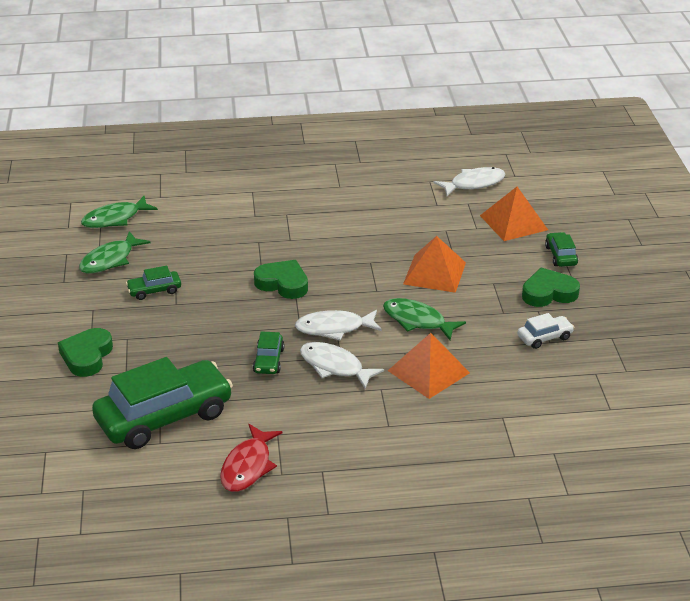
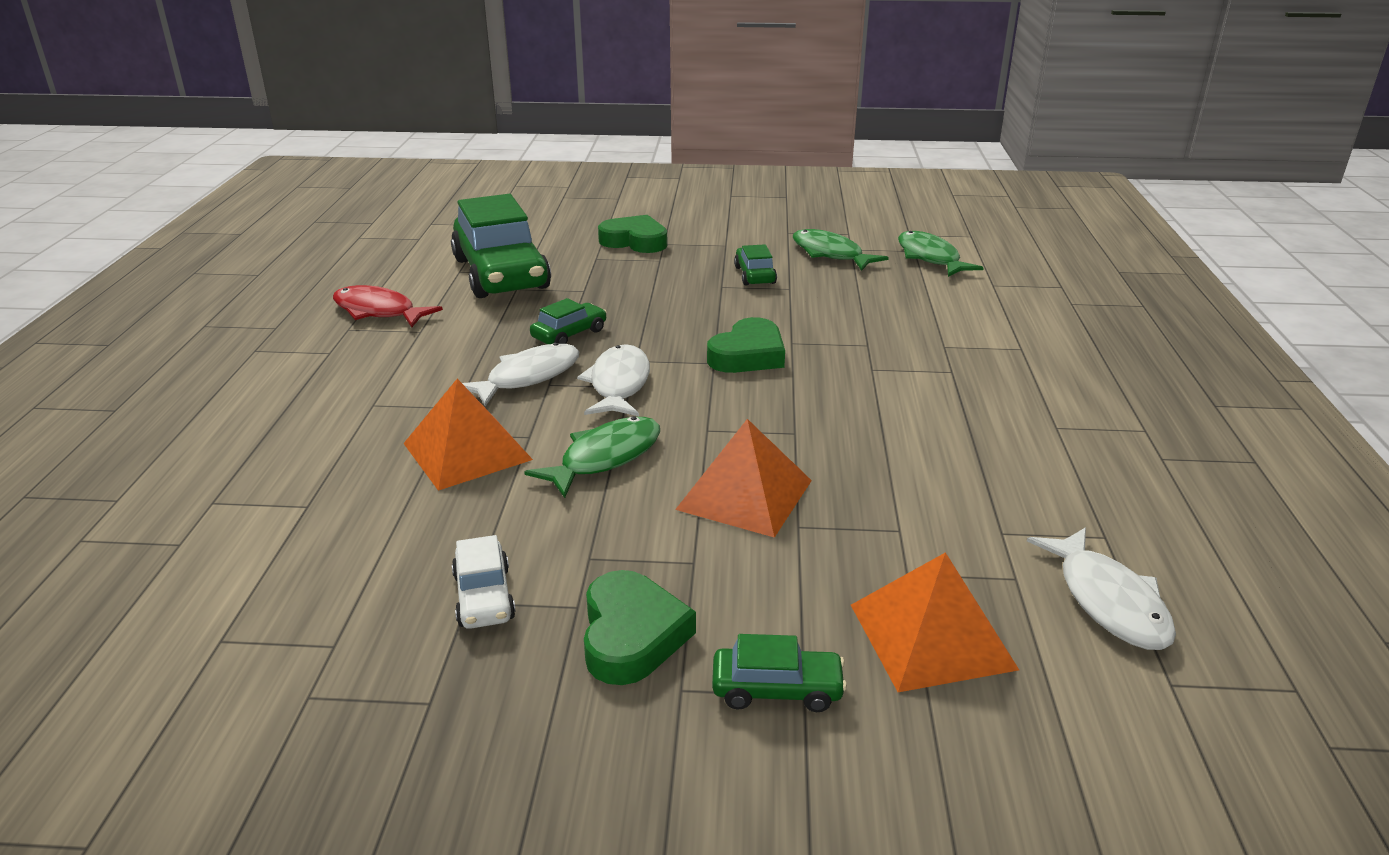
camera: 100 degrees right, 5 degrees down
green car [253,332,285,374] -> green car turned 120 degrees clockwise [530,298,607,344]

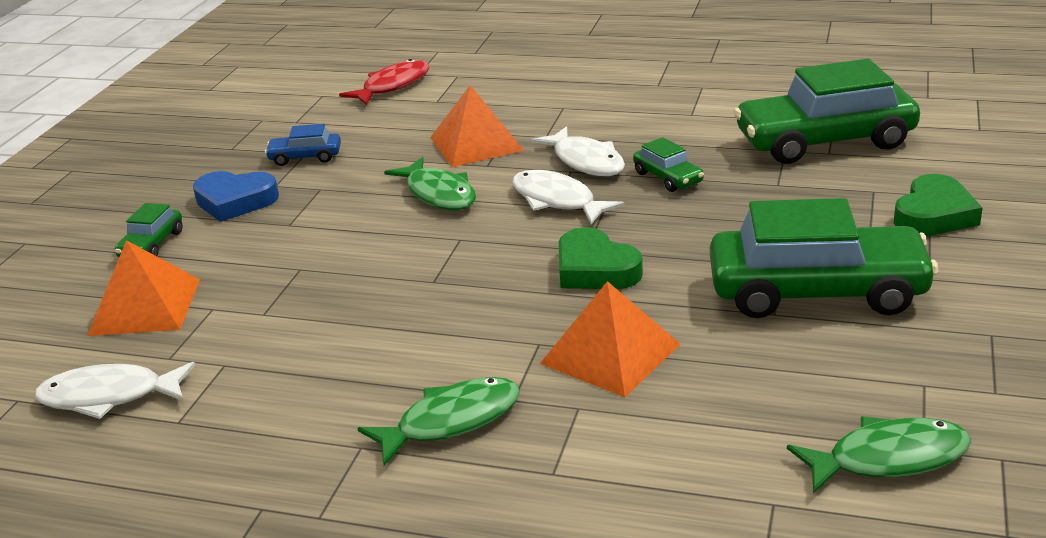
camera: 105 degrees right, 0 degrees up
red fish [333,285,443,327] -> red fish moved to [339,59,429,105]
white car [452,535,516,629] -> blue car [265,124,341,166]
white fish [577,344,650,416] -> white fish turned 150 degrees counterclockwise [512,170,625,225]
green heart [584,570,696,685] -> blue heart [193,171,279,222]
orange pyramid [675,419,812,538] -> orange pyramid moved to [540,281,681,397]
green car [734,244,777,286] -> green car [710,198,938,318], size x2.25
green fish [793,229,889,271] -> green fish moved to [357,377,520,466]

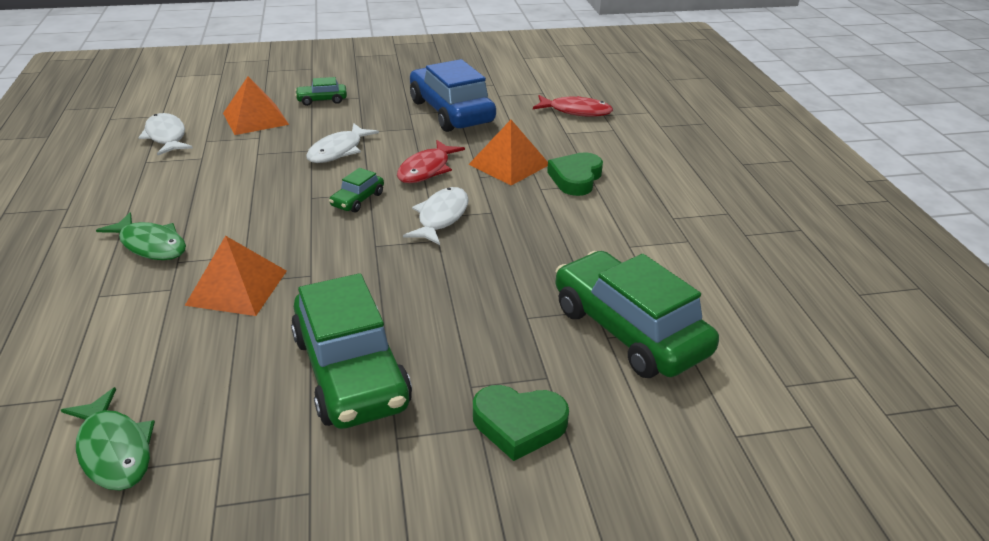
camera: 60 degrees right, 5 degrees up
blue heart [193,171,279,222] -> none
blue car [265,124,341,166] -> blue car [410,59,496,132], size x2.25
green fish [384,157,476,210] -> red fish [397,140,465,183]
white fish [531,126,625,176] -> white fish moved to [306,123,379,163]
green heart [559,227,643,289] -> green heart moved to [547,152,603,196]
green car [633,137,704,192] -> green car moved to [329,168,384,212]

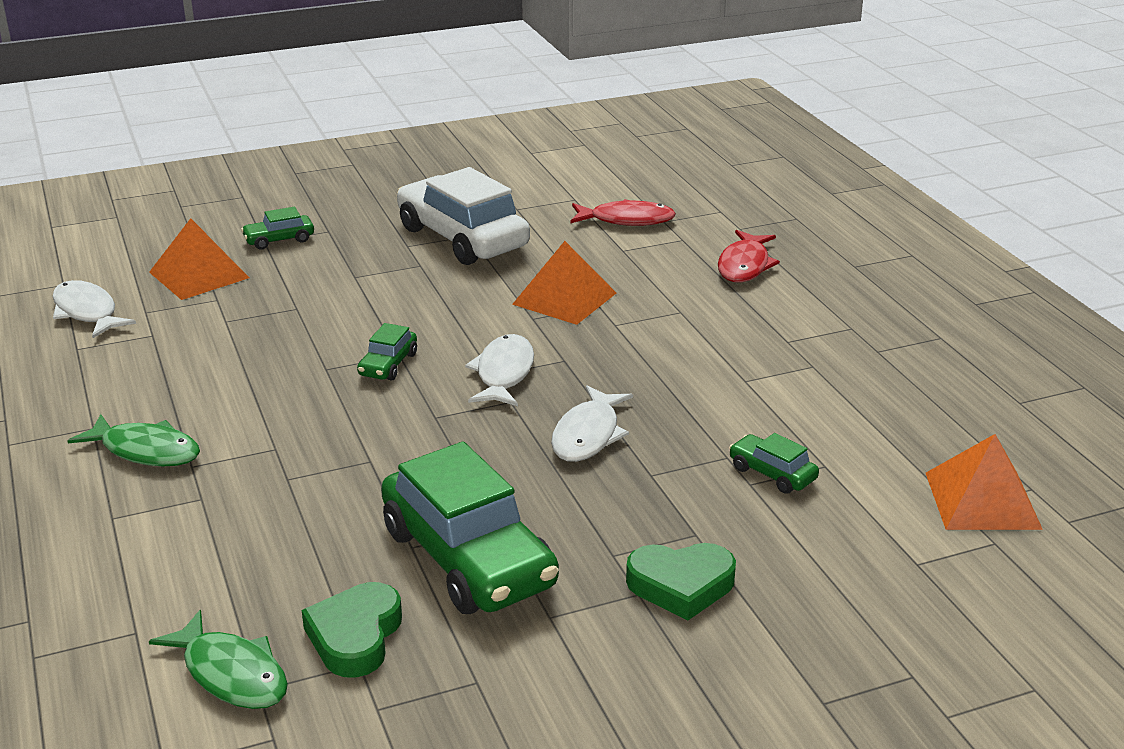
camera: 10 degrees left, 5 degrees down
orange pyramid [185,236,287,316] -> orange pyramid moved to [926,434,1043,530]
white fish [306,123,379,163] -> white fish moved to [551,385,633,462]
red fish [397,140,465,183] -> red fish moved to [718,230,780,282]
blue car [410,59,496,132] -> white car [397,167,530,265]
green heart [547,152,603,196] -> green heart moved to [302,582,402,678]
green car [556,251,719,378] -> green car [729,433,819,494], size x0.44

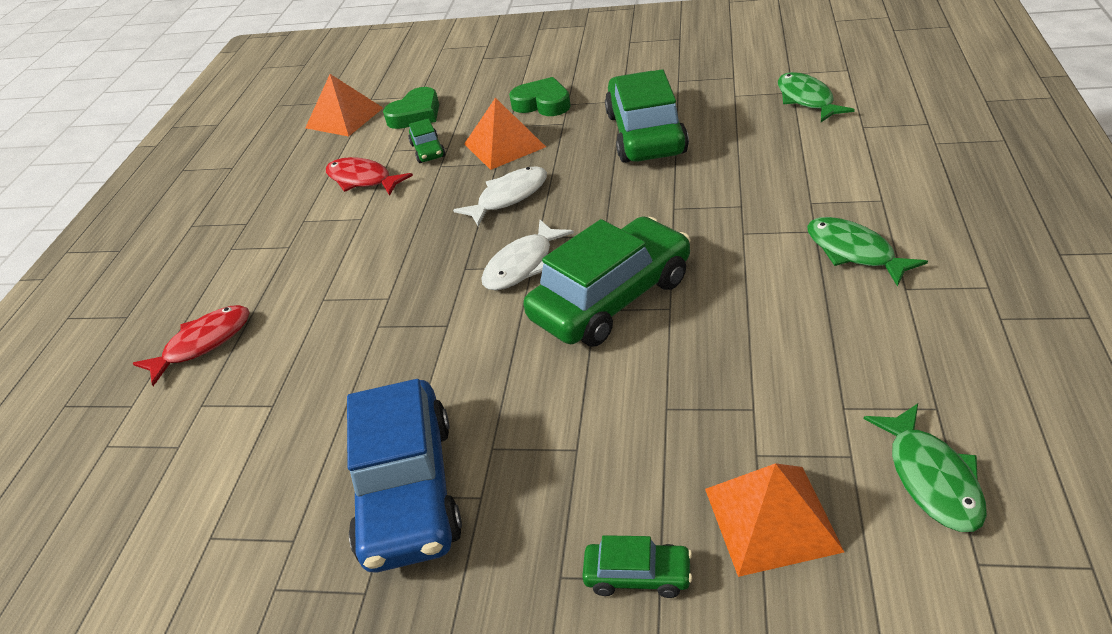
camera: 145 degrees left, 10 degrees up
white fish [52,280,136,338] -> green fish [864,403,987,532]
green heart [302,582,402,678] -> green heart moved to [383,87,439,129]
green car [357,323,417,380] -> green car [524,216,691,347], size x2.25
white car [397,167,530,265] -> blue car [347,379,462,572]
orange pyramid [512,241,616,325] -> orange pyramid moved to [464,98,546,170]
red fish [570,199,676,226] -> red fish moved to [326,157,413,196]

